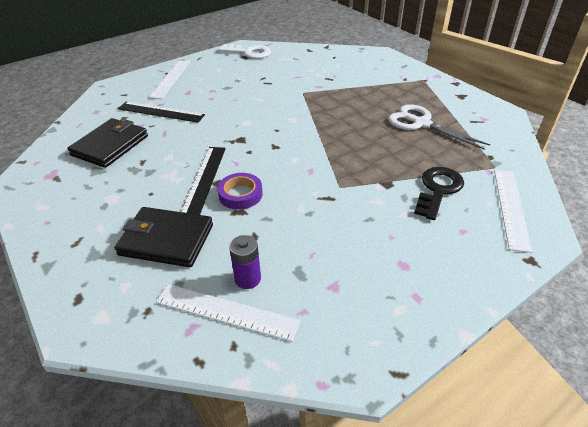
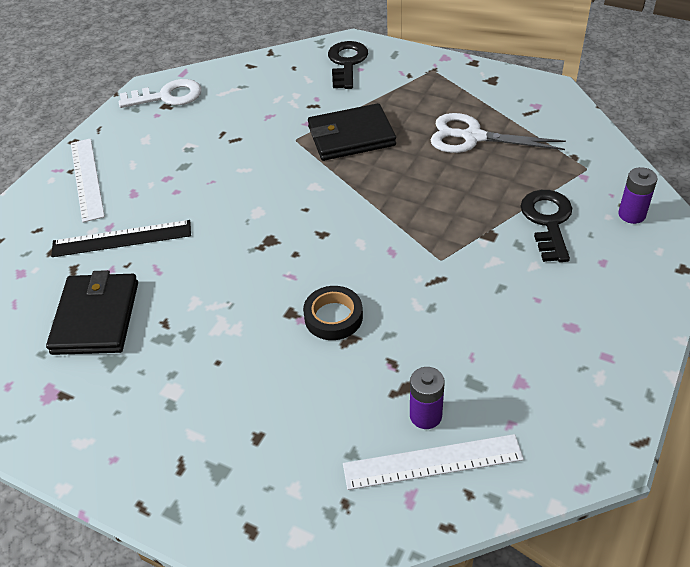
camera: 25 degrees left, 5 degrees up
black wallet [114,207,213,267] -> black wallet moved to [308,103,396,161]
black ruler [181,147,226,215] -> none
purple tape [217,173,263,210] -> black tape [303,286,363,340]
white ruler [494,170,532,253] -> purple battery [618,167,658,224]
none -> black key [328,41,368,89]

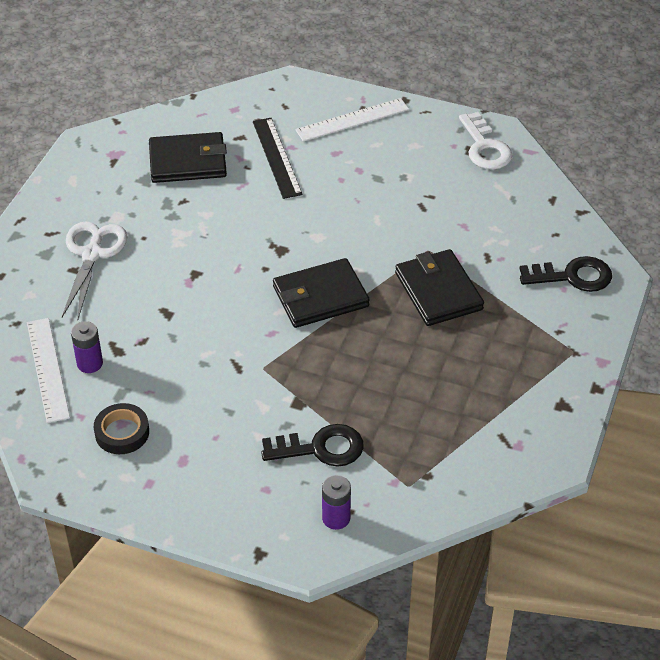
camera: 80 degrees right, 0 degrees up
black tape [303,286,363,340] -> black tape moved to [94,403,149,454]
white scissors [431,113,566,153] -> white scissors moved to [62,221,127,319]
none -> black wallet [273,258,370,328]

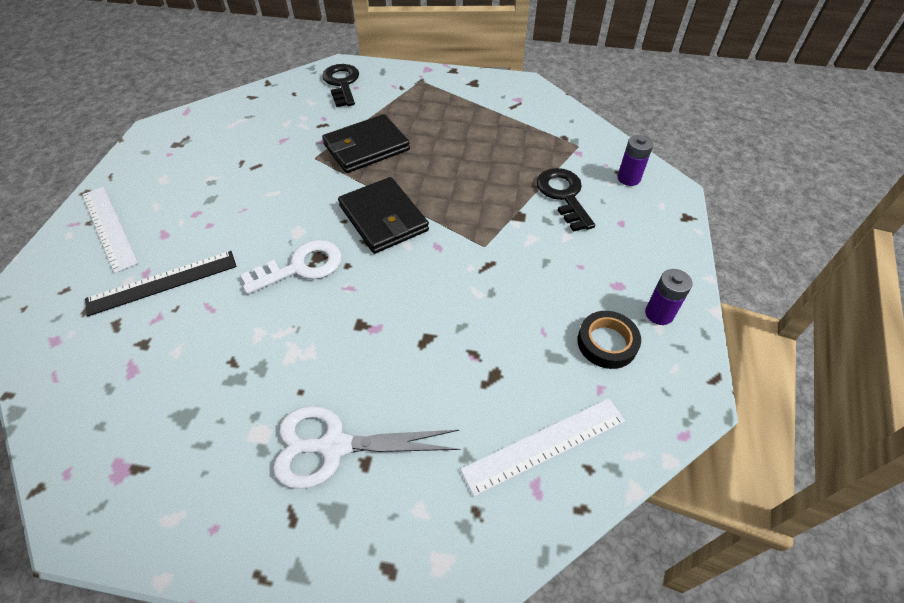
camera: 100 degrees left, 5 degrees up
purple battery [71,321,103,373] -> purple battery moved to [645,269,692,325]
black wallet [149,132,227,183] -> none
white key [459,112,513,170] -> white key moved to [241,240,342,294]

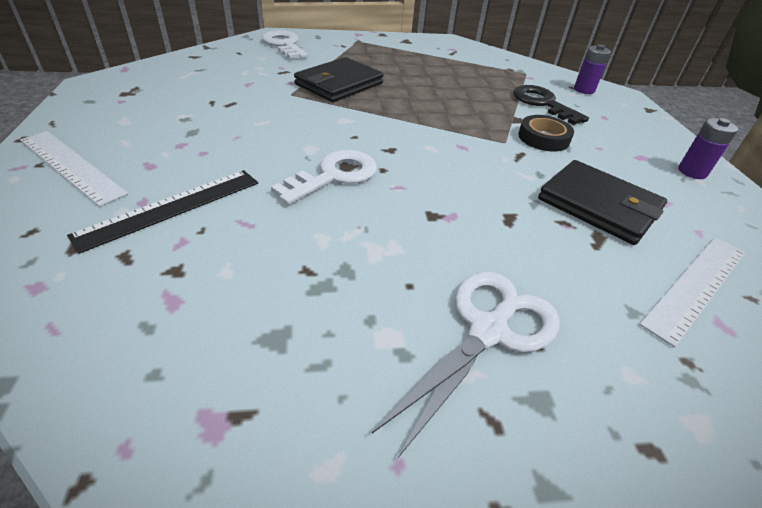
camera: 20 degrees left, 10 degrees down
white scissors [273,406,460,489] -> white scissors turned 150 degrees clockwise [372,272,560,458]
black key [322,64,359,107] -> white key [262,30,308,59]
black wallet [338,177,429,254] -> black wallet moved to [538,160,667,245]
black tape [577,311,641,369] -> black tape moved to [518,115,574,152]

